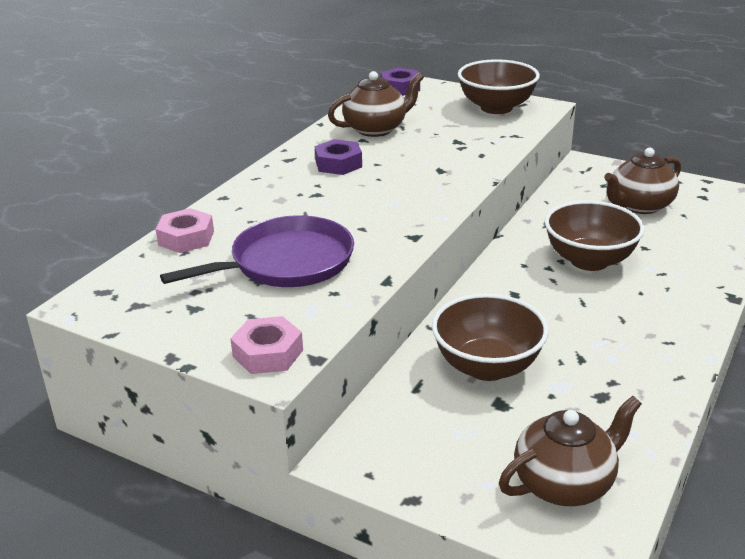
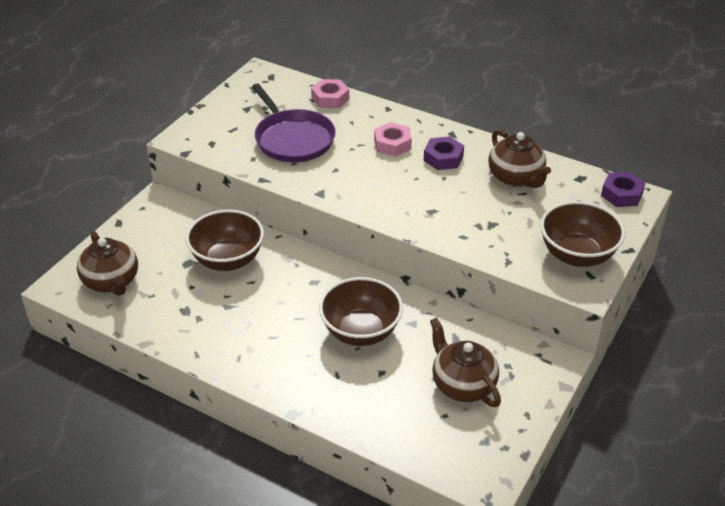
camera: 90 degrees right, 10 degrees up
pink nut [230,316,303,374] -> pink nut moved to [374,122,412,157]

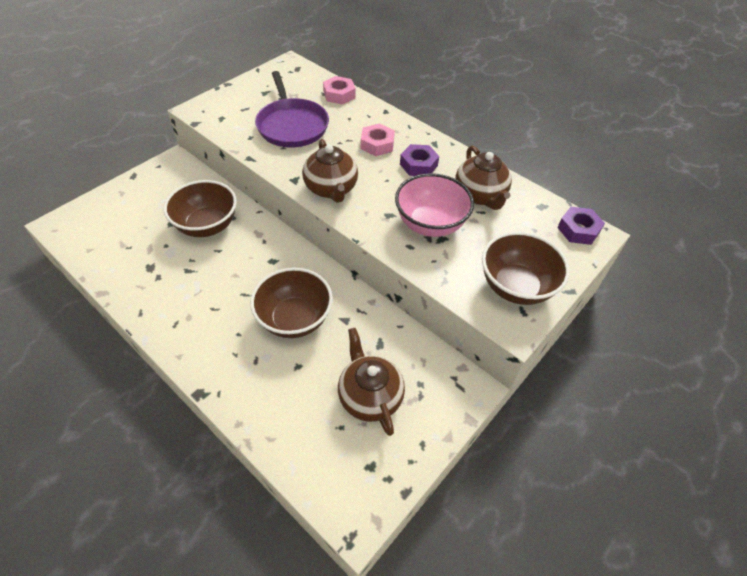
camera: 10 degrees right, 10 degrees up
brown teapot [77,231,138,296] -> brown teapot moved to [302,139,358,203]
none -> pink bowl [395,173,474,237]

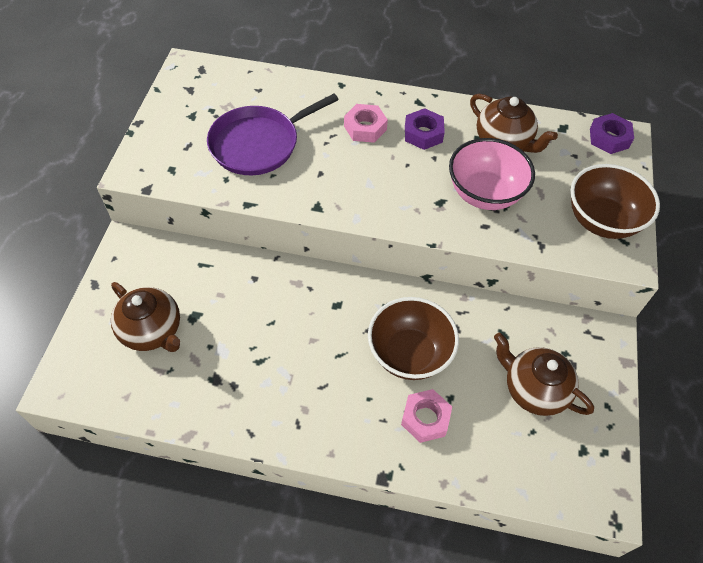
camera: 30 degrees left, 5 degrees up
brown bowl [164,180,237,237] -> none
purple pan [255,71,329,147] -> purple pan turned 105 degrees clockwise [207,94,339,175]
brown teapot [302,139,358,203] -> brown teapot moved to [111,282,180,352]
pink nut [323,76,355,105] -> pink nut moved to [401,389,452,443]

